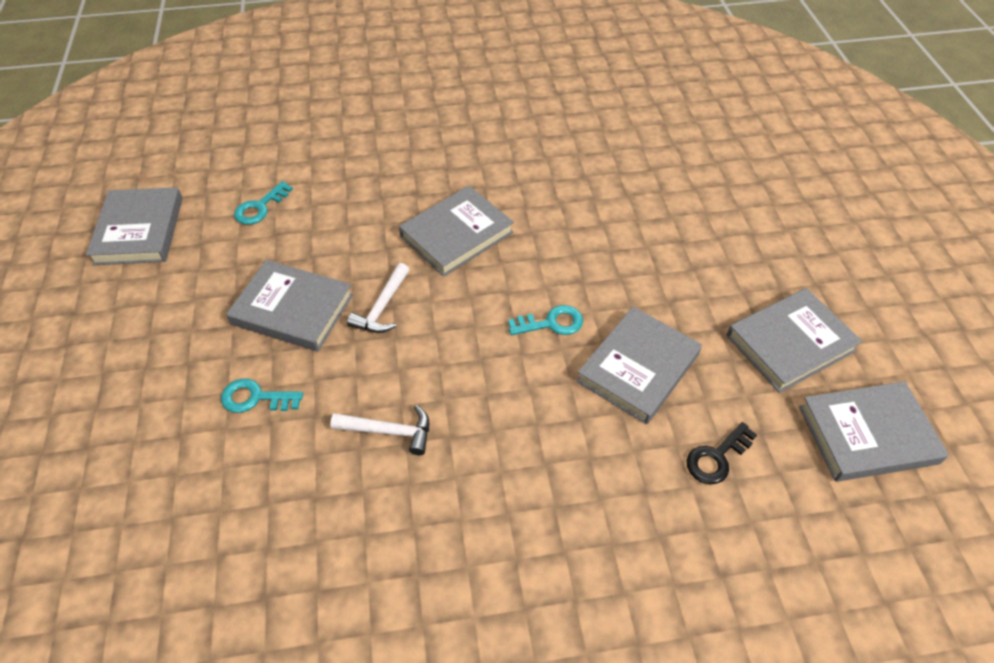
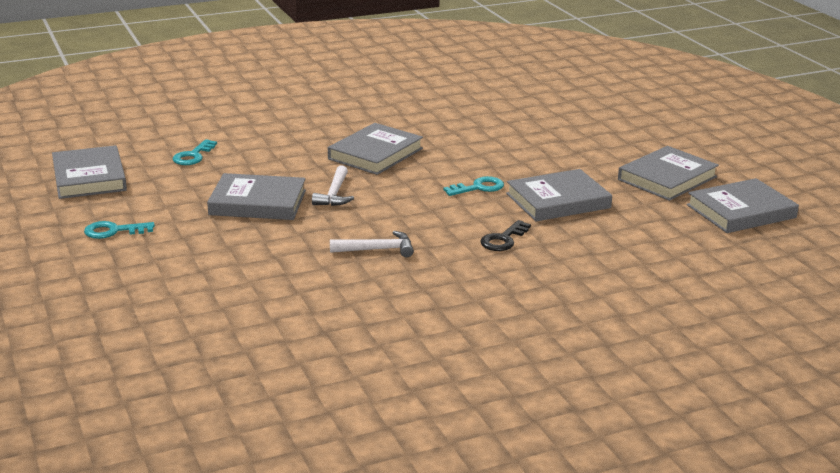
camera: 15 degrees left, 25 degrees down
turquoise key [221,379,303,413] -> turquoise key moved to [84,221,155,239]
grey book [576,307,702,424] -> grey book turned 45 degrees clockwise [506,169,612,222]
black key [687,422,757,484] -> black key moved to [480,220,531,251]

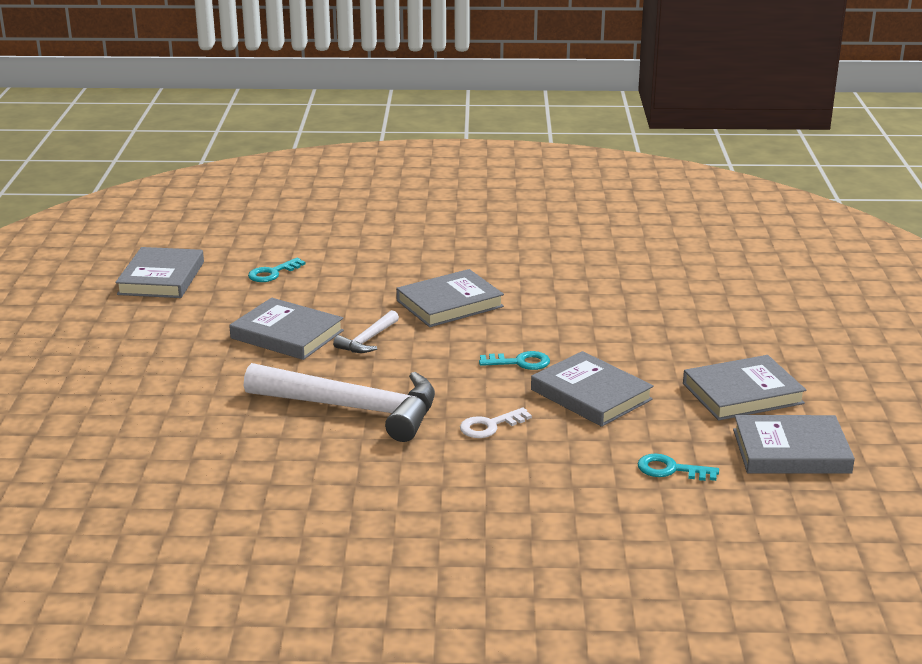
camera: 25 degrees right, 0 degrees up
turquoise key [84,221,155,239] -> turquoise key moved to [637,454,719,481]
white hammer [330,231,414,257] -> white hammer [244,363,435,442], size x2.21
black key [480,220,531,251] -> white key [460,407,532,438]
grey book [506,169,612,222] -> grey book turned 45 degrees clockwise [531,351,654,427]

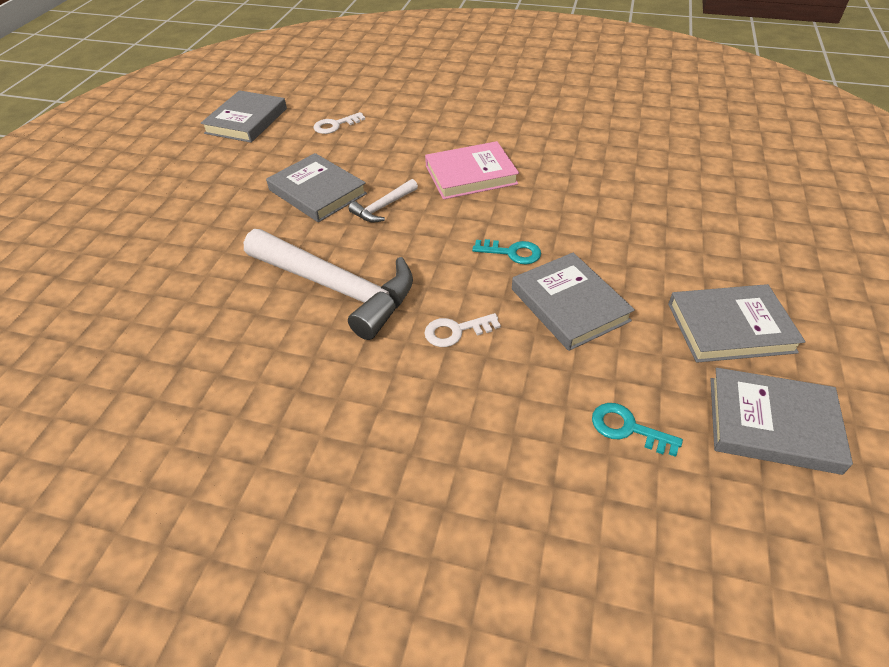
camera: 15 degrees right, 20 degrees up
turquoise key [248,258,305,282] -> white key [314,112,365,134]
grey book [396,269,504,327] -> pink book [425,141,519,199]

